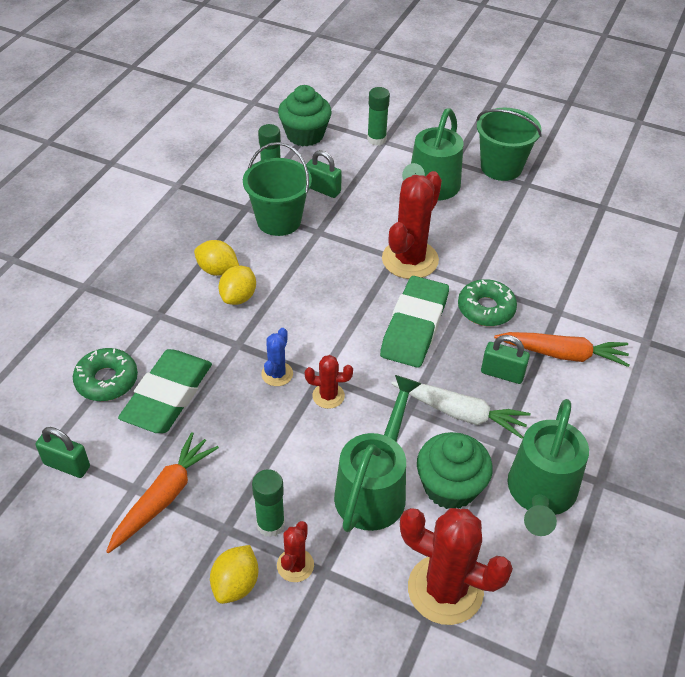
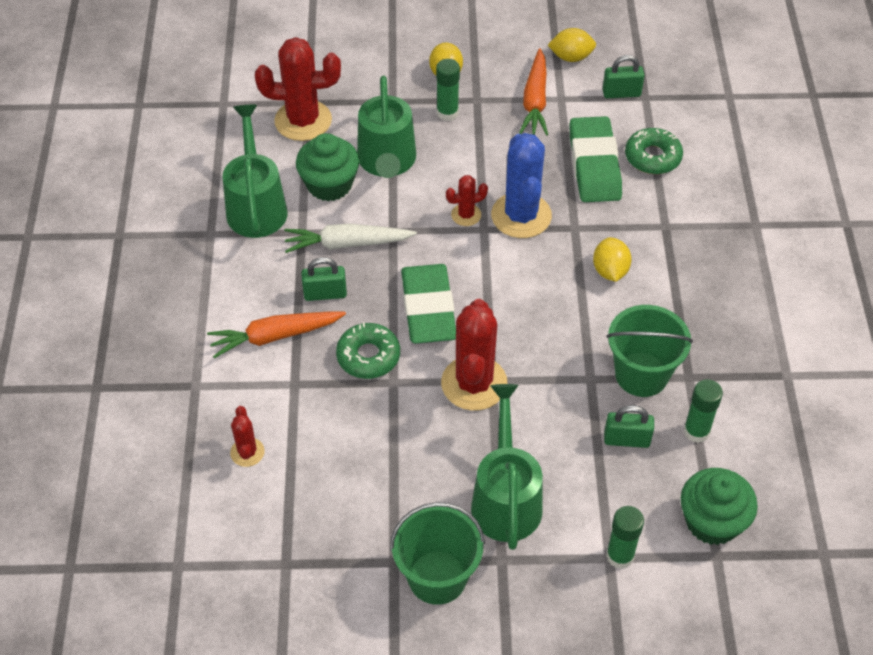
camera: 155 degrees right, 5 degrees up
yellow lemon [194,240,239,276] -> yellow lemon moved to [548,28,596,62]
blue cactus [261,328,293,386] -> blue cactus [491,133,552,238], size x2.01
red cactus [277,521,314,582] -> red cactus moved to [230,406,265,467]

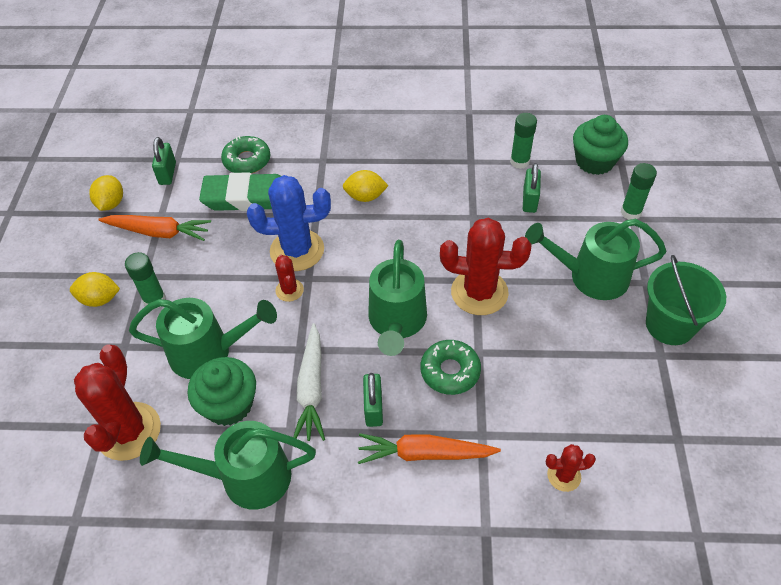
camera: 85 degrees left, 0 degrees up
orange carrot [207,311,346,358] -> orange carrot turned 105 degrees clockwise [358,433,501,464]
green eraser [401,264,456,344] -> green watering can [368,240,427,356]
green bucket [606,305,693,397] -> none

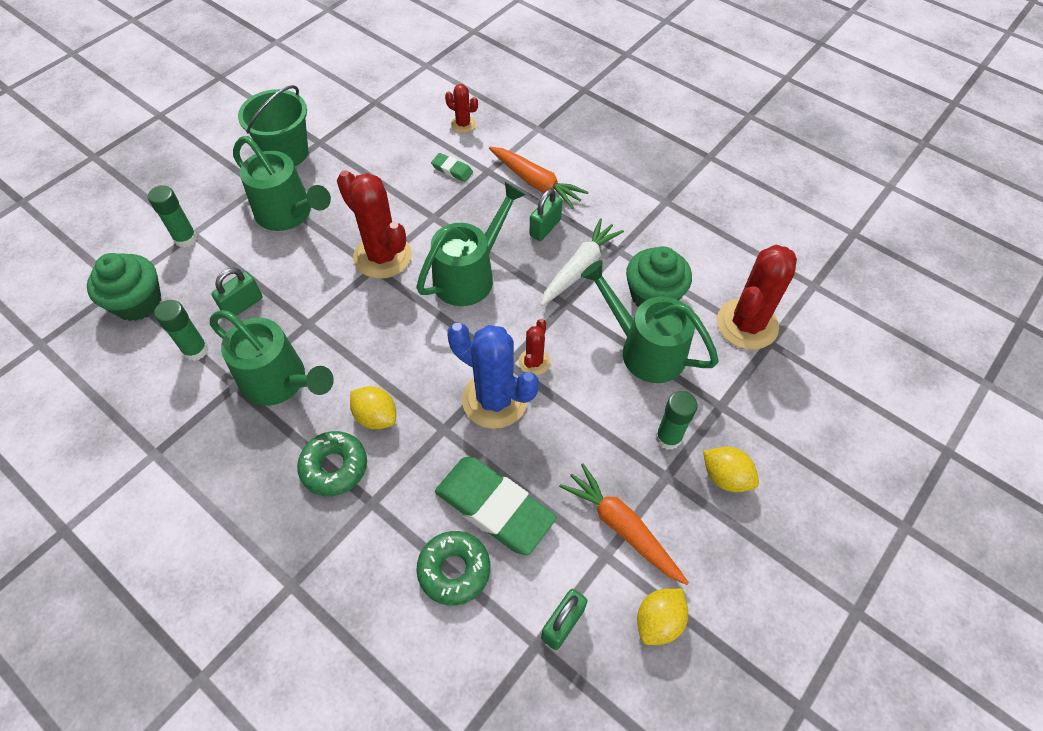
camera: 145 degrees left, 5 degrees up
green watering can [140,421,316,510] -> green watering can moved to [210,310,334,406]
green donut [421,340,481,395] -> green donut moved to [297,431,367,496]
none -> green eraser [431,153,473,182]

